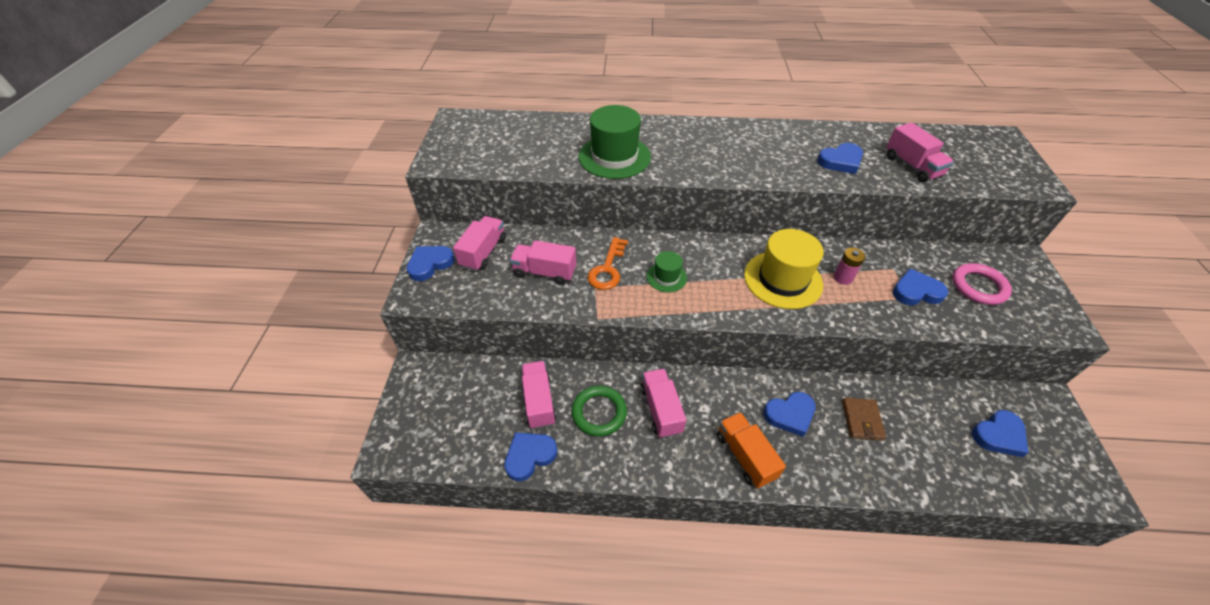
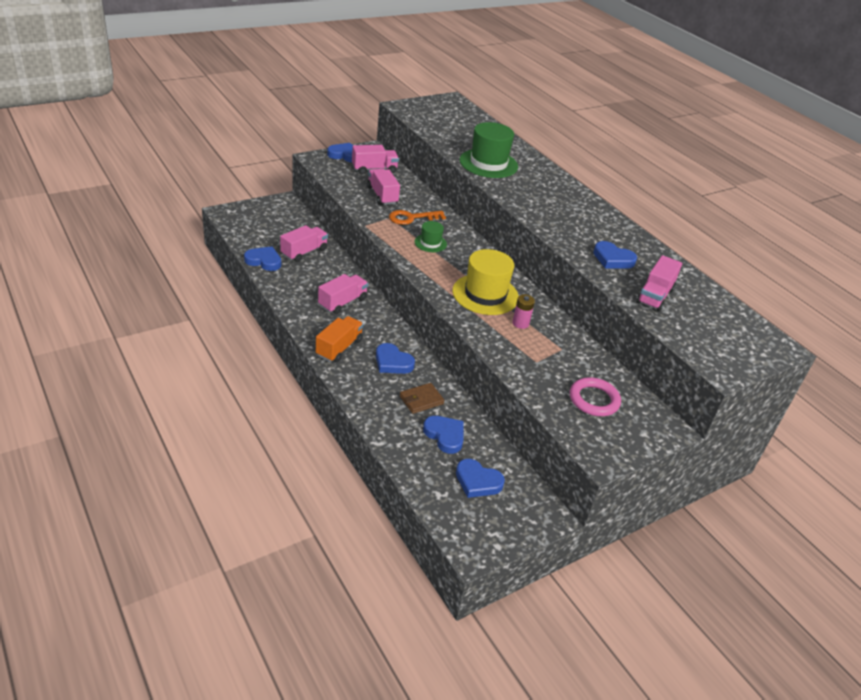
camera: 50 degrees right, 10 degrees down
green ring [572,385,627,437] -> none
blue heart [893,269,948,305] -> blue heart moved to [423,416,464,454]

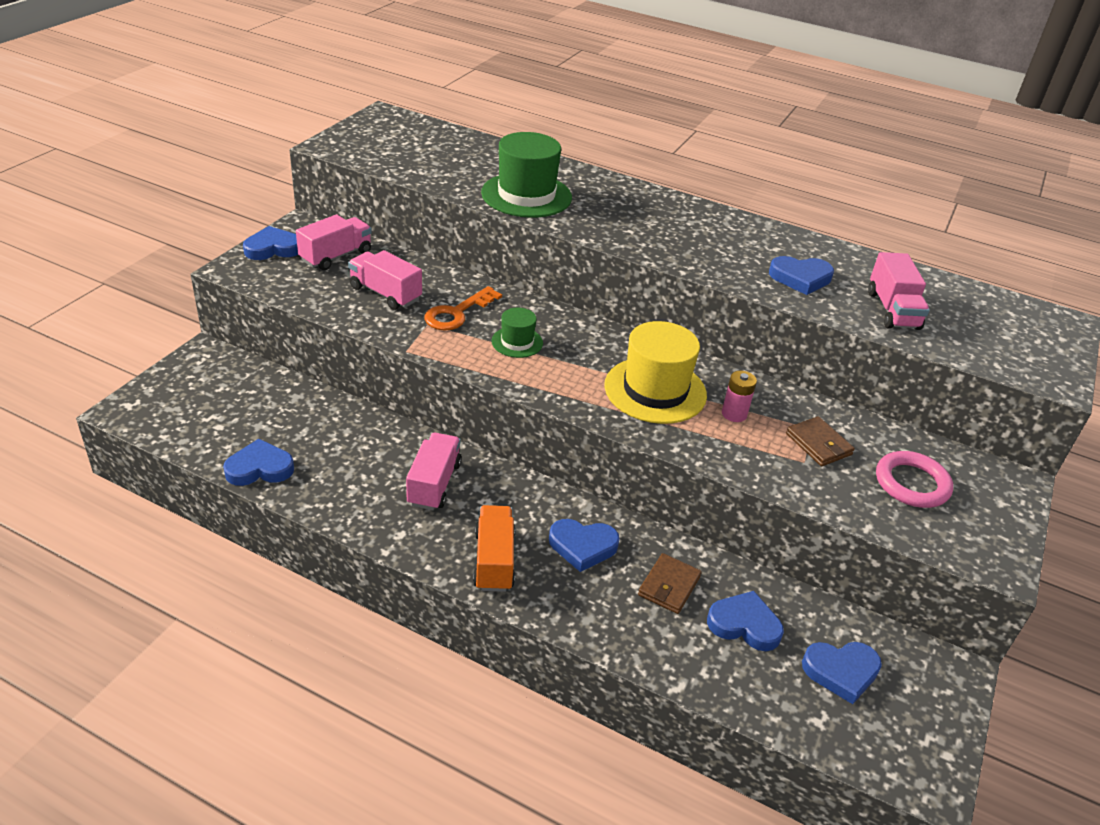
camera: 30 degrees left, 0 degrees up
pink truck [280,225,328,262] -> none
none -> brown wallet [786,416,855,466]

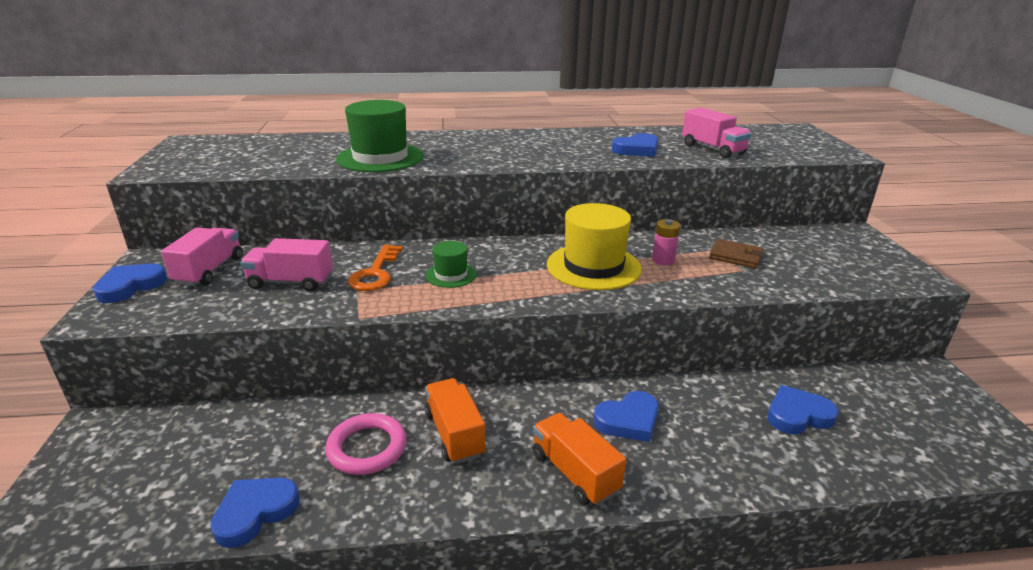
camera: 30 degrees left, 10 degrees down
pink truck [406,433,462,510] -> orange truck [425,378,486,464]
brown wallet [638,553,702,614] -> none
blue heart [802,642,882,704] -> none
pink ring [876,451,953,508] -> pink ring moved to [325,413,407,475]

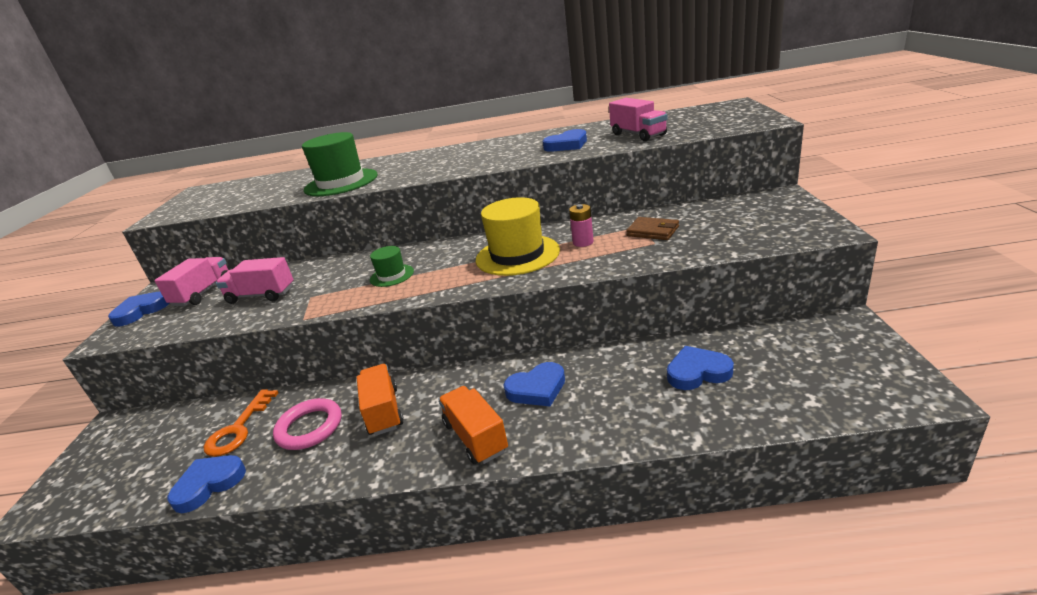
camera: 10 degrees right, 0 degrees up
orange key [348,245,403,291] -> orange key moved to [204,389,279,457]

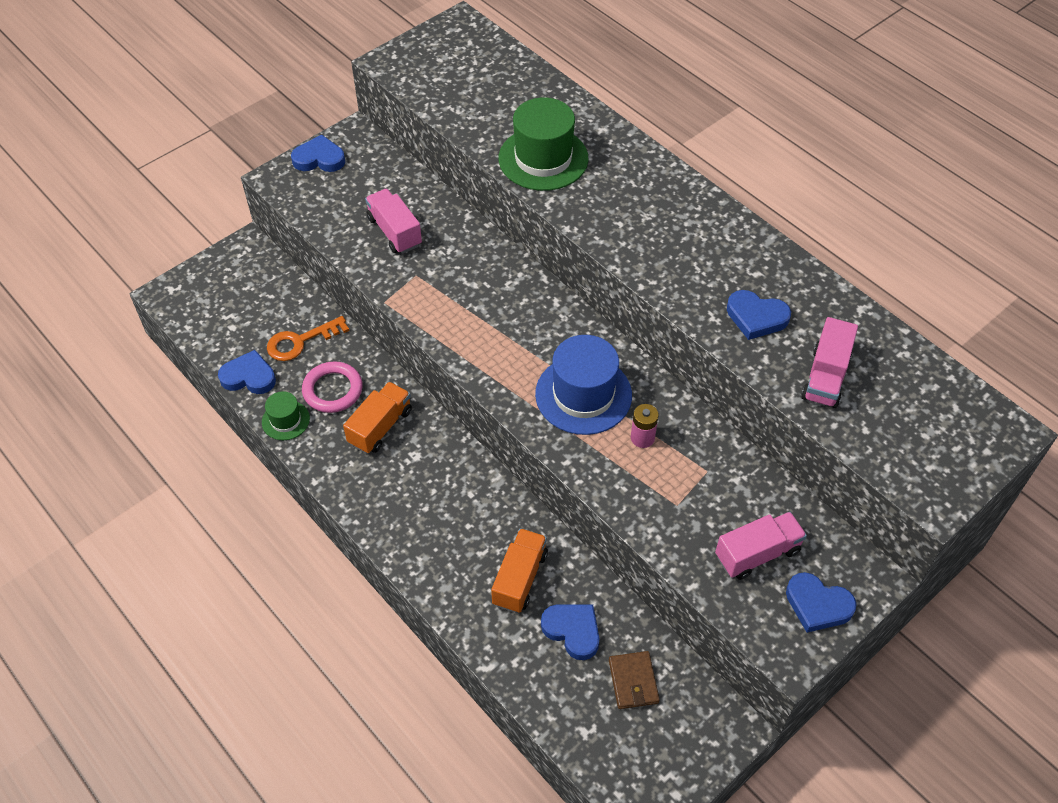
camera: 45 degrees right, 25 degrees up
pink truck [155,257,229,306] -> pink truck moved to [715,512,807,580]
green hat [370,246,414,287] -> green hat moved to [262,391,310,440]
orange truck [438,386,508,464] -> orange truck moved to [491,528,548,613]
yellow hat [476,197,560,276] -> blue hat [535,335,632,435]
blue heart [504,362,565,406] -> blue heart moved to [786,572,857,633]
brown wallet [626,217,679,240] -> brown wallet moved to [609,651,660,709]

